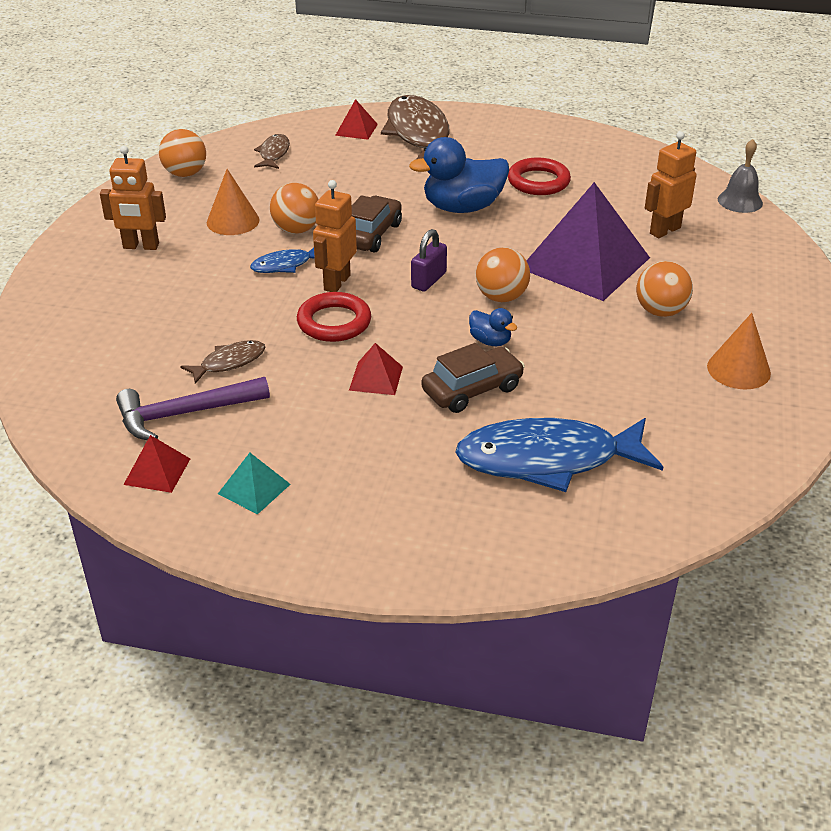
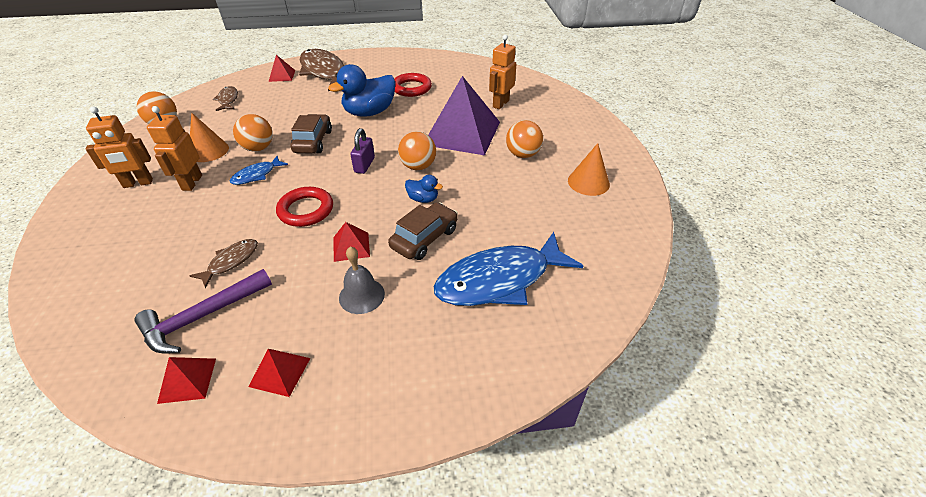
camera: 20 degrees left, 5 degrees up
turquoise pyramid [218,453,291,515] -> red pyramid [249,349,310,397]
orange robot [313,180,357,292] -> orange robot moved to [147,106,202,191]
grey bell [718,139,763,213] -> grey bell moved to [339,247,385,314]

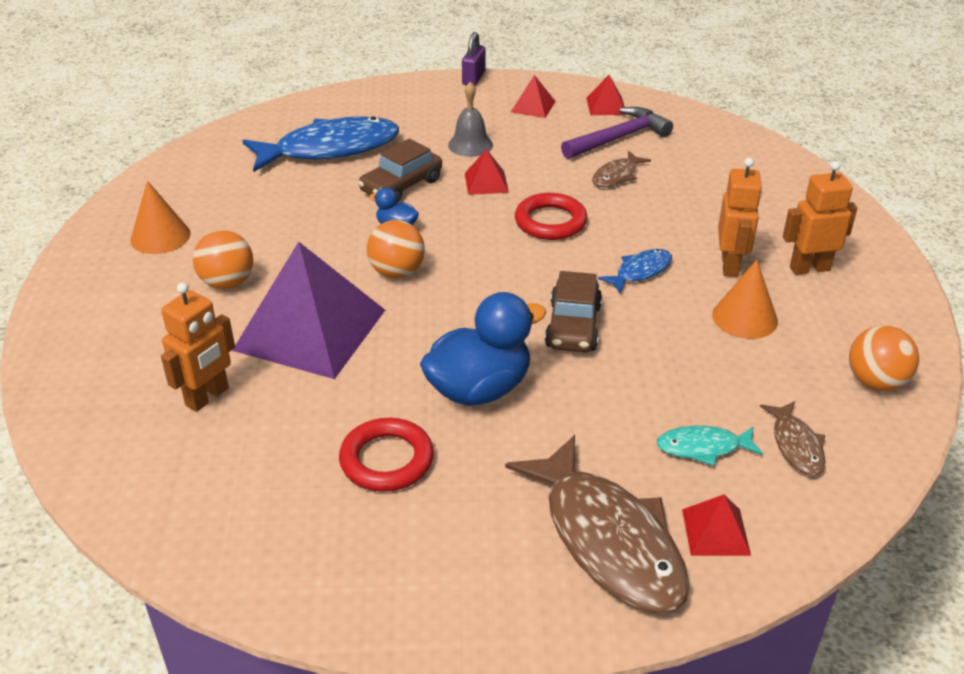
camera: 175 degrees left, 5 degrees down
orange ball [233,114,273,152] -> none
purple padlock [350,128,375,174] -> purple padlock moved to [462,32,486,86]
none -> turquoise fish [657,426,763,466]

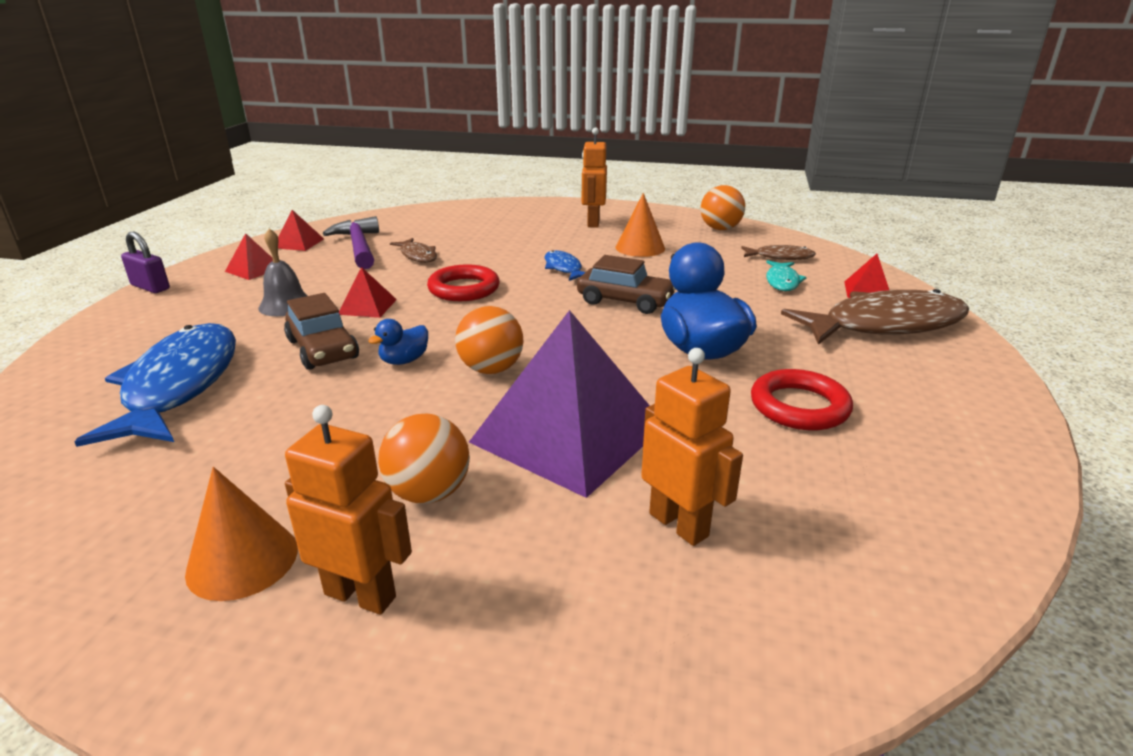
camera: 75 degrees left, 10 degrees down
orange robot [718,158,762,277] -> orange robot moved to [285,405,412,615]

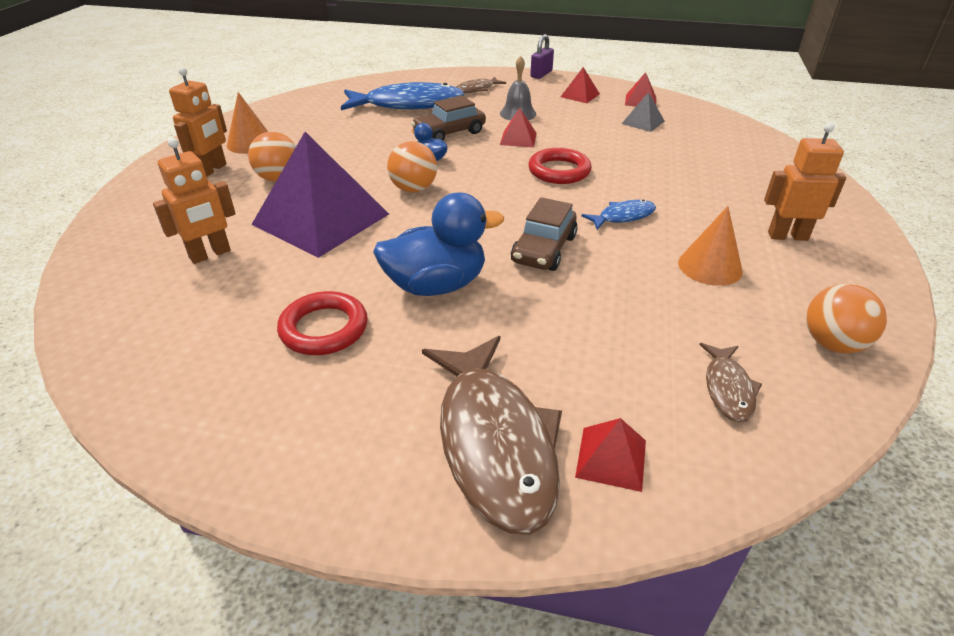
camera: 90 degrees right, 10 degrees up
purple hammer [323,216,379,269] -> grey pyramid [622,92,665,132]
brown fish [390,238,437,263] -> brown fish moved to [456,76,506,93]
turquoise fish [766,260,807,291] -> none

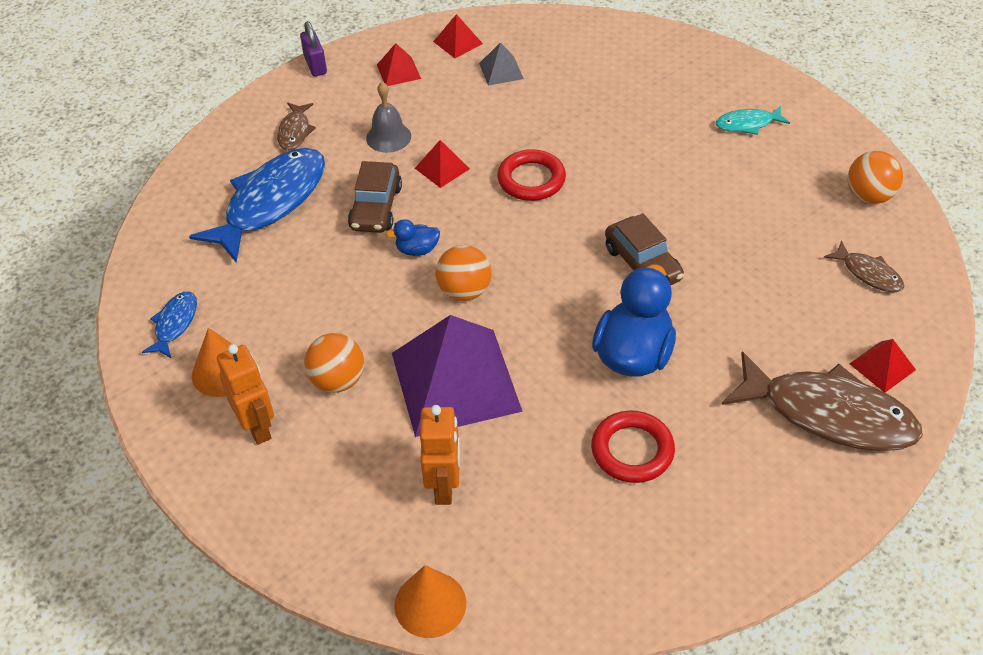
camera: 50 degrees left, 10 degrees up
blue fish [581,200,656,230] -> blue fish moved to [142,291,197,358]
orange cone [678,206,743,286] -> orange cone moved to [394,565,466,638]
orange robot [764,123,846,241] -> turquoise fish [716,106,790,135]

